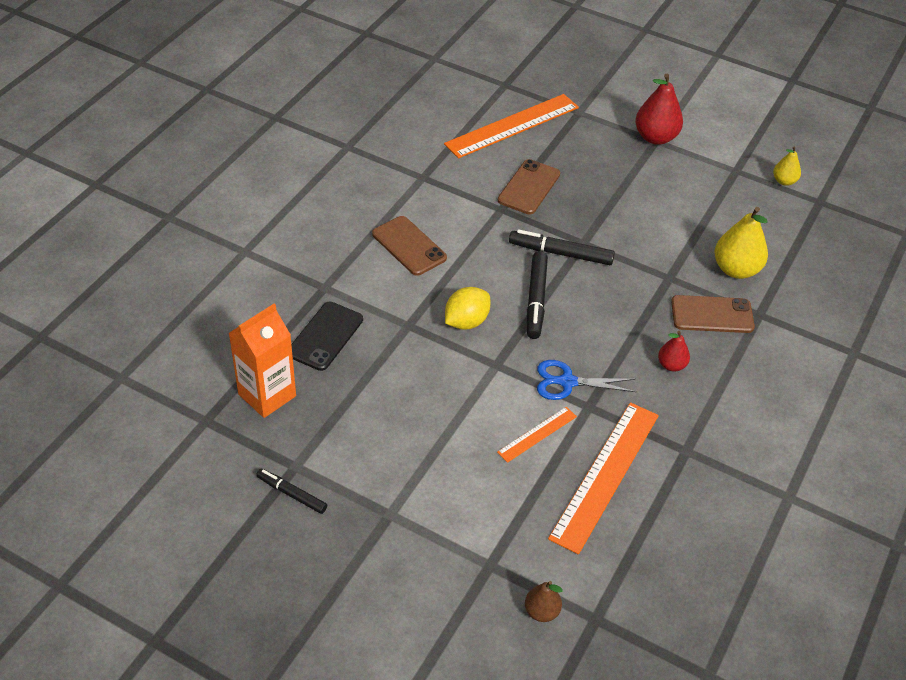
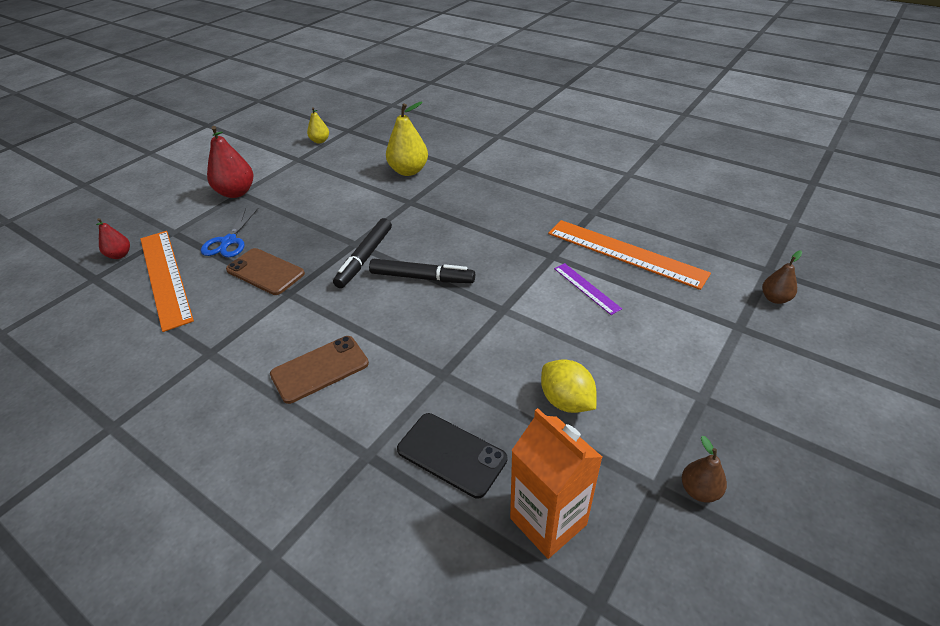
camera: 80 degrees left, 5 degrees down
black marker [256,469,327,514] -> brown pear [682,436,727,503]
yellow lemon [445,287,490,330] -> yellow lemon moved to [541,359,597,413]
orange ruler [497,407,577,463] -> purple ruler [554,263,622,315]
blue scissors [537,360,636,400] -> blue scissors moved to [201,208,259,257]
red pear [658,331,690,372] -> red pear moved to [96,218,130,259]
brown phone [671,295,755,333] -> none

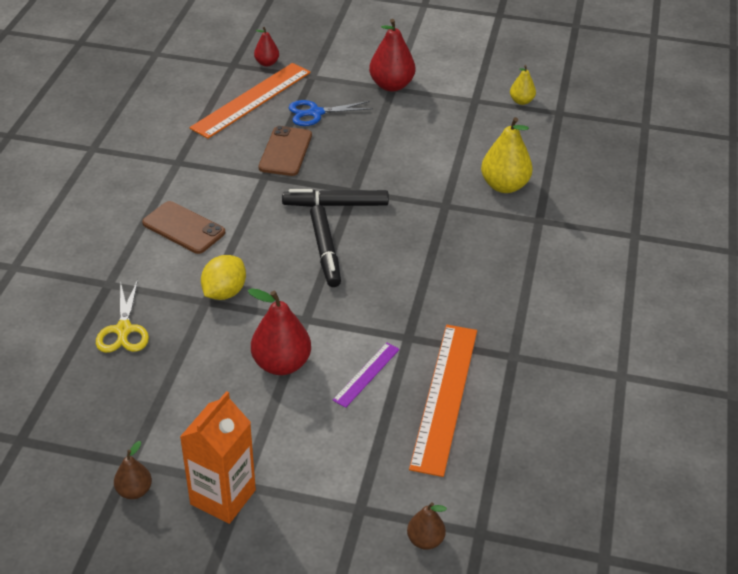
camera: 65 degrees right, 0 degrees up
black phone [397,413,507,499] -> yellow scissors [96,280,149,353]
orange carton [510,408,602,559] -> orange carton moved to [180,391,256,524]
yellow lemon [541,359,597,413] -> yellow lemon moved to [201,255,246,300]
none -> red pear [248,288,311,375]

